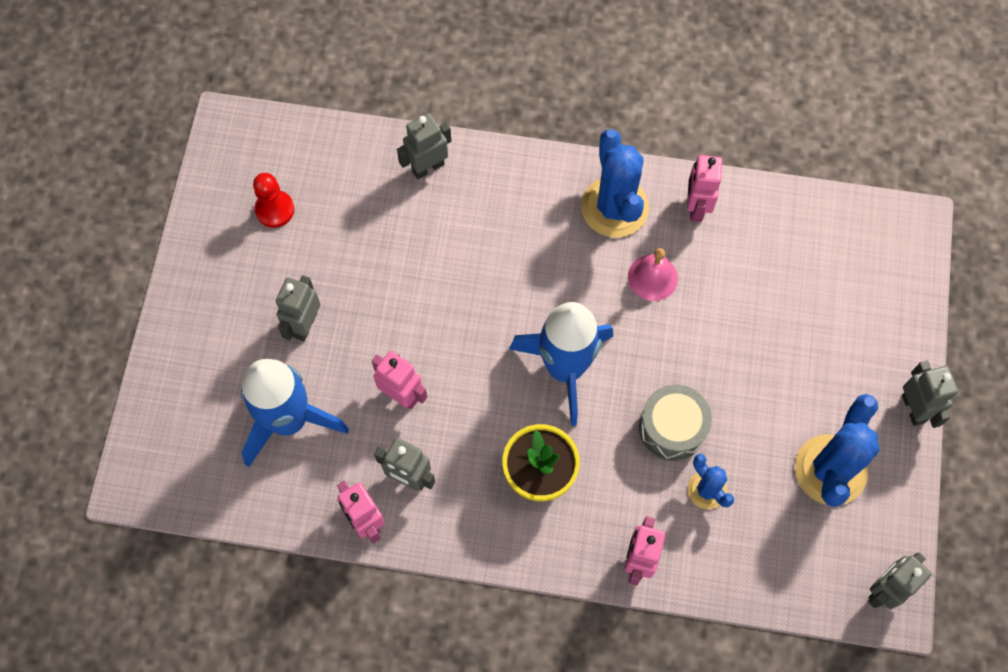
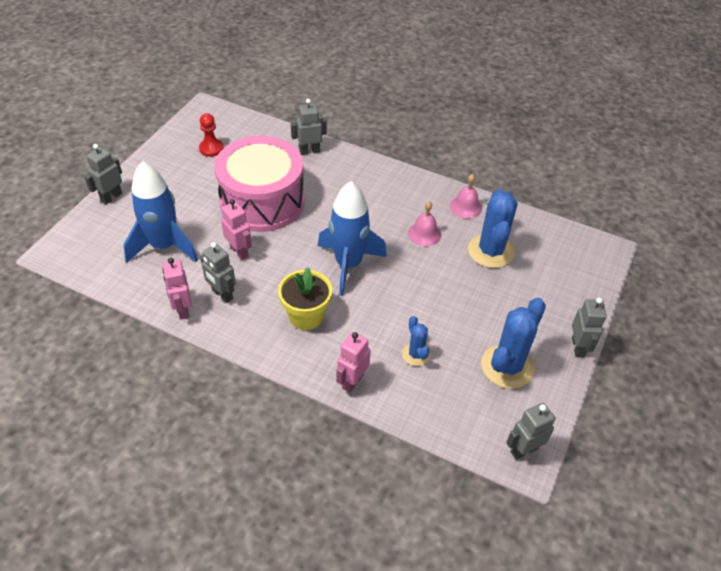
camera: 15 degrees right, 20 degrees down
grey robot [276,275,320,341] -> grey robot moved to [84,144,122,204]
blue cactus [581,129,649,238] -> blue cactus moved to [468,189,517,268]
grey drum [639,385,712,461] -> none
pink robot [687,155,722,222] -> pink bell [450,174,482,219]
none -> pink drum [214,136,305,232]

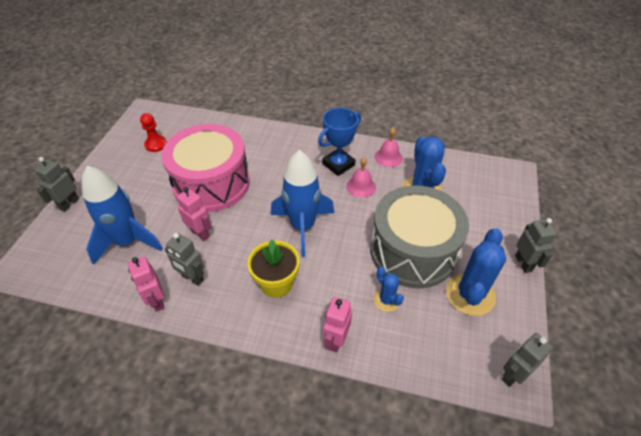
camera: 10 degrees left, 0 degrees up
grey robot [291,99,327,155] -> none
none -> blue trophy [318,108,361,176]
none -> grey drum [370,185,469,288]

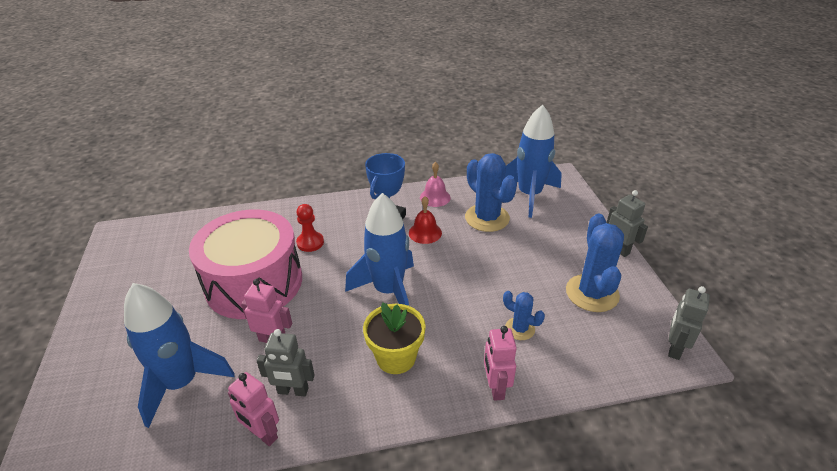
camera: 25 degrees left, 10 degrees down
grey robot [34,157,79,212] -> none
red pawn [140,113,167,152] -> red pawn moved to [296,204,324,252]
pink bell [346,157,376,198] -> red bell [409,196,442,244]
grey drum [370,185,469,288] -> none
none -> blue rocket [505,105,562,218]

